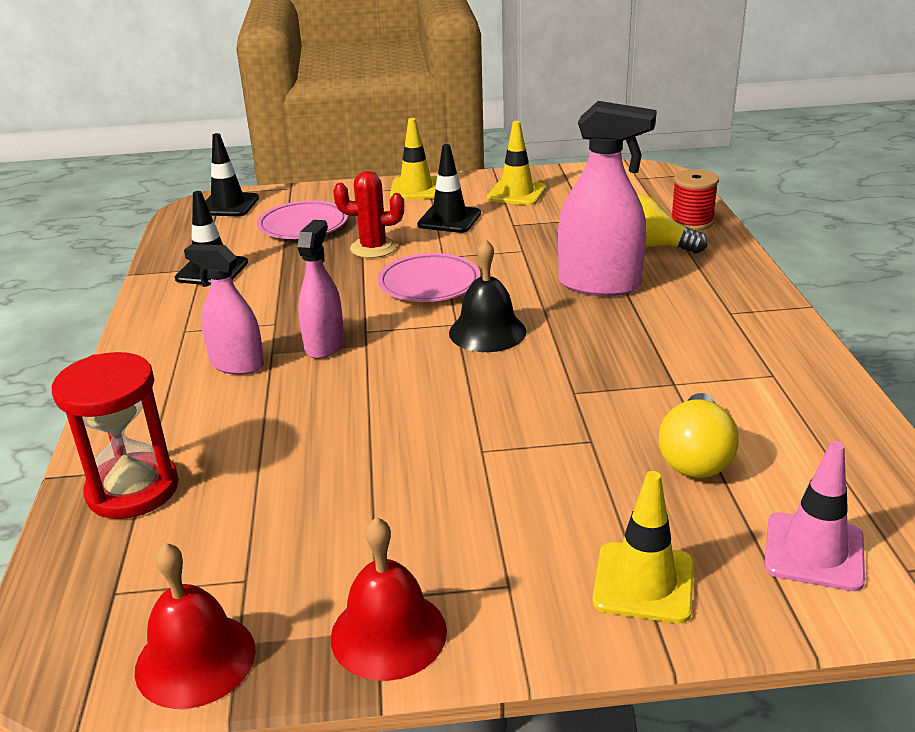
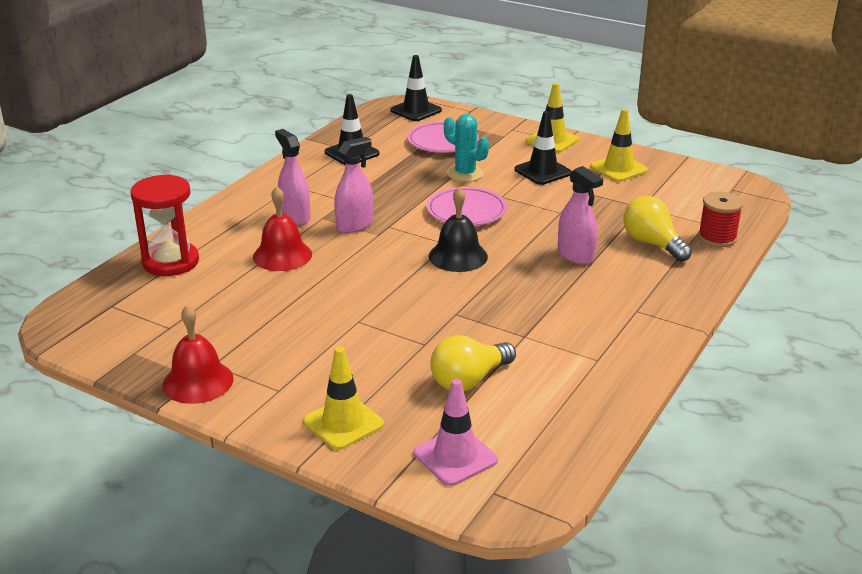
camera: 35 degrees right, 0 degrees up
red bell [135,543,256,709] -> red bell moved to [253,186,312,271]
red cactus [333,171,404,258] -> turquoise cactus [444,114,489,182]
pink spray bottle [558,101,657,296] -> pink spray bottle [558,166,603,264], size x0.64

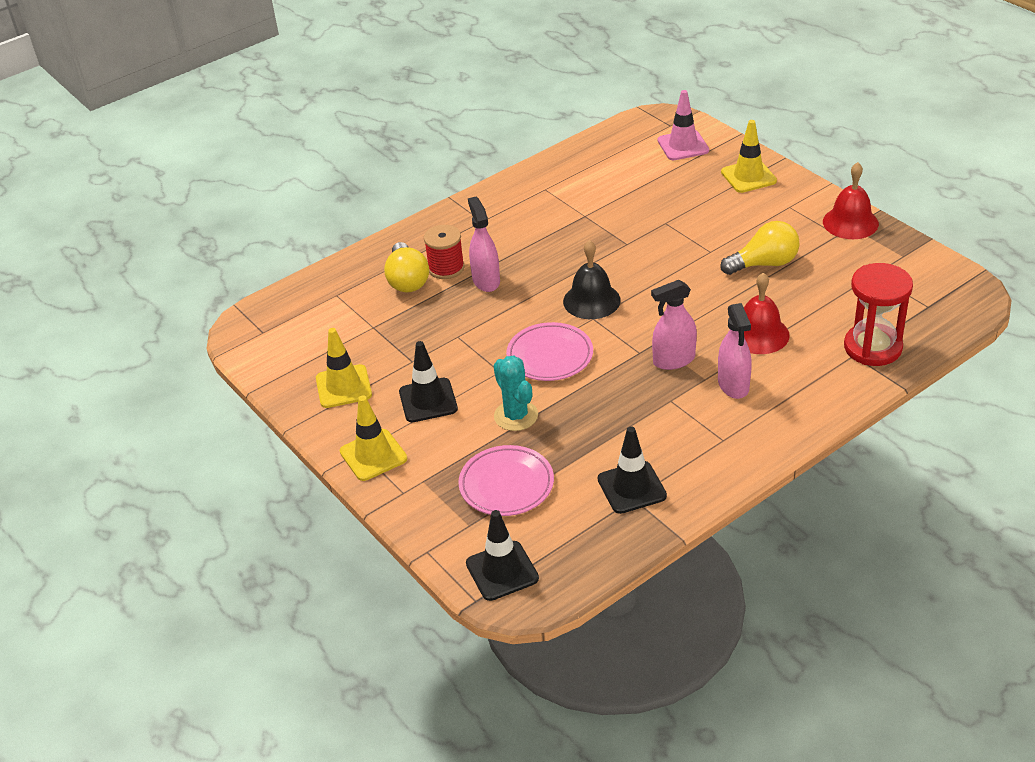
camera: 155 degrees left, 10 degrees up
yellow light bulb [431,335,516,391] -> yellow light bulb moved to [720,221,799,275]
red spool [698,192,743,247] -> red spool moved to [424,225,465,279]

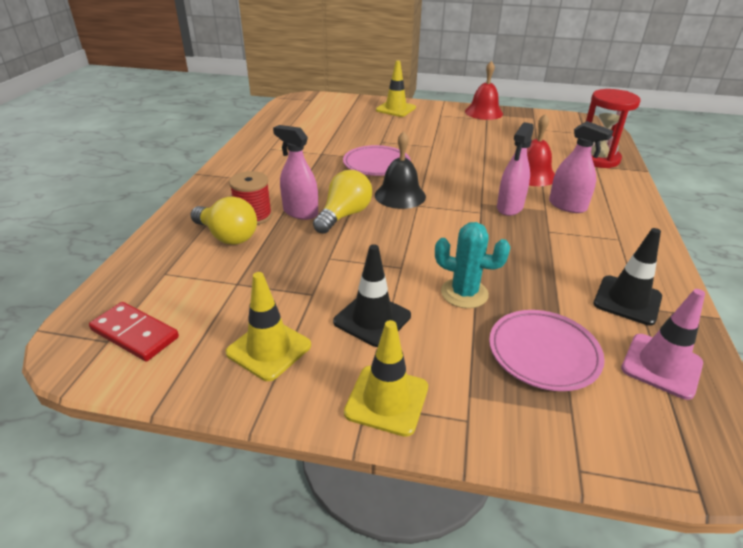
camera: 45 degrees left, 5 degrees down
black traffic cone [466,510,539,601] -> none
pink plate [506,322,593,381] -> pink plate moved to [343,145,411,176]
pink traffic cone [658,90,709,160] -> pink traffic cone moved to [621,289,705,400]
yellow light bulb [720,221,799,275] -> yellow light bulb moved to [313,170,372,234]
none -> red domino [89,302,179,361]

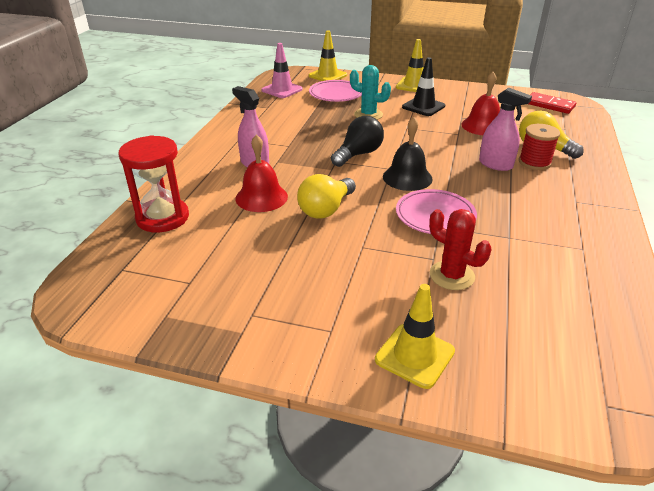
camera: 175 degrees left, 0 degrees up
yellow traffic cone [226,272,311,381] -> yellow traffic cone moved to [309,30,347,81]
yellow light bulb [313,170,372,234] -> yellow light bulb moved to [297,174,356,219]
red bell [465,61,503,120] -> red bell moved to [462,72,500,135]
pink spray bottle [497,122,534,216] -> none
black traffic cone [594,228,662,325] -> none
none -> black light bulb [331,116,384,167]
none -> red cactus [429,209,492,290]

